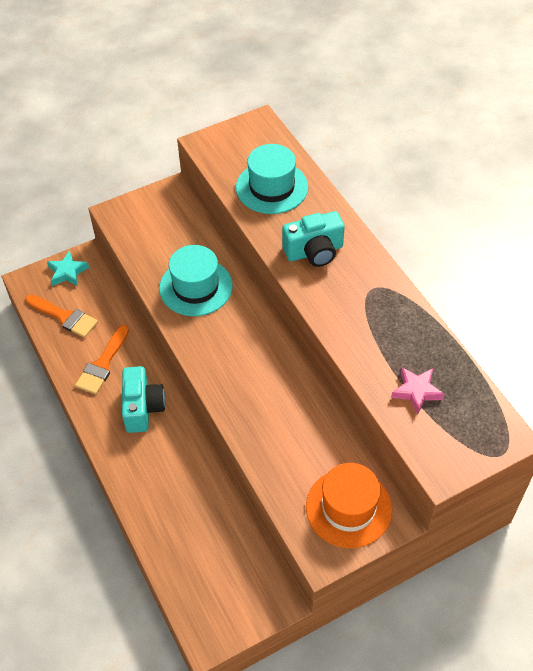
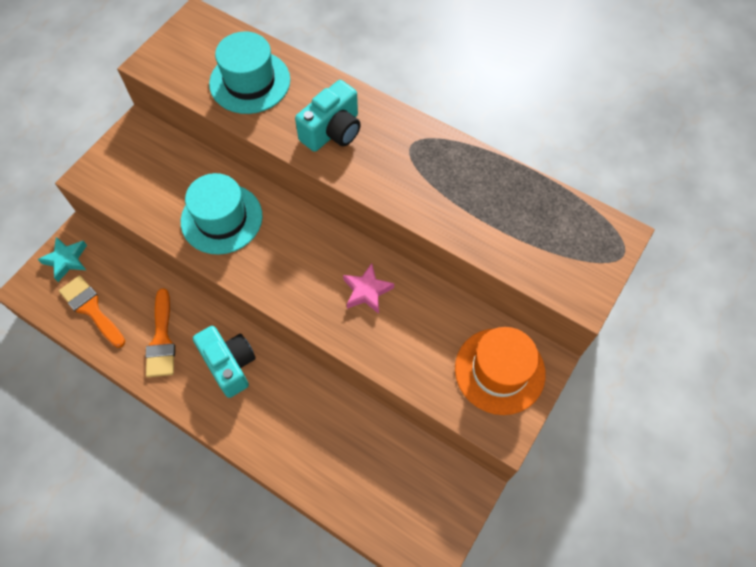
camera: 30 degrees left, 10 degrees up
orange brush [25,295,98,338] -> orange brush turned 135 degrees counterclockwise [59,275,125,348]
pink star [391,367,445,414] -> pink star moved to [343,263,394,314]

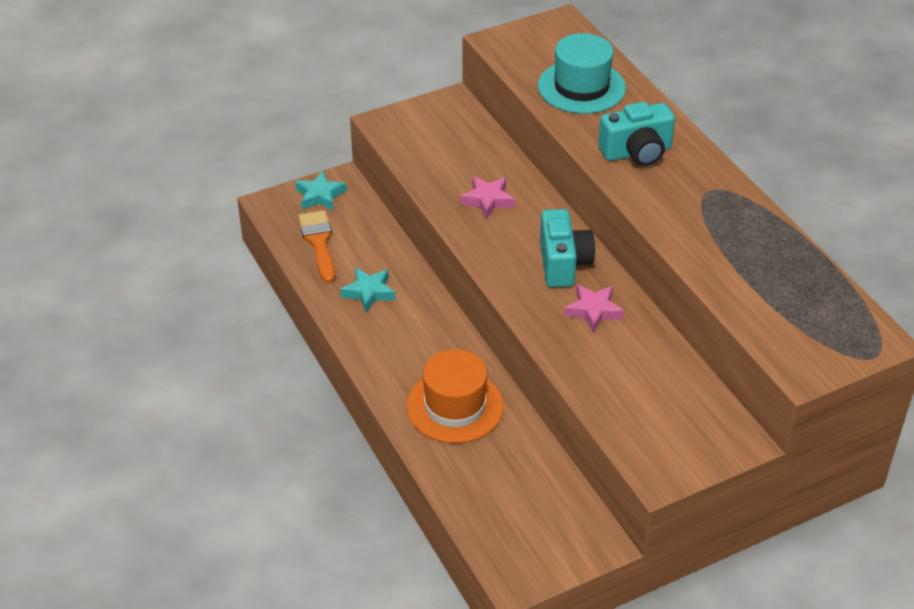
camera: 30 degrees right, 20 degrees down
orange brush [146,288,175,377] -> turquoise star [340,268,396,312]
turquoise hat [181,173,263,254] -> pink star [460,176,515,219]
turquoise camera [193,326,256,398] -> turquoise camera moved to [540,209,595,287]
orange hat [455,327,546,415] -> orange hat moved to [406,349,504,443]

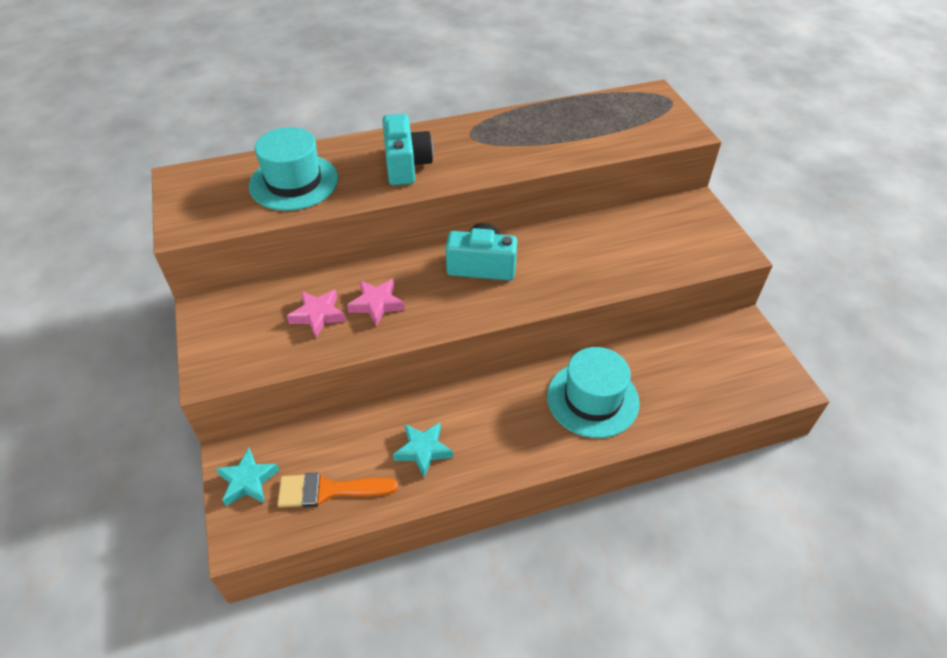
camera: 80 degrees left, 5 degrees up
orange hat [406,349,504,443] -> turquoise hat [547,347,640,438]
pink star [564,284,624,333] -> pink star moved to [287,289,346,338]

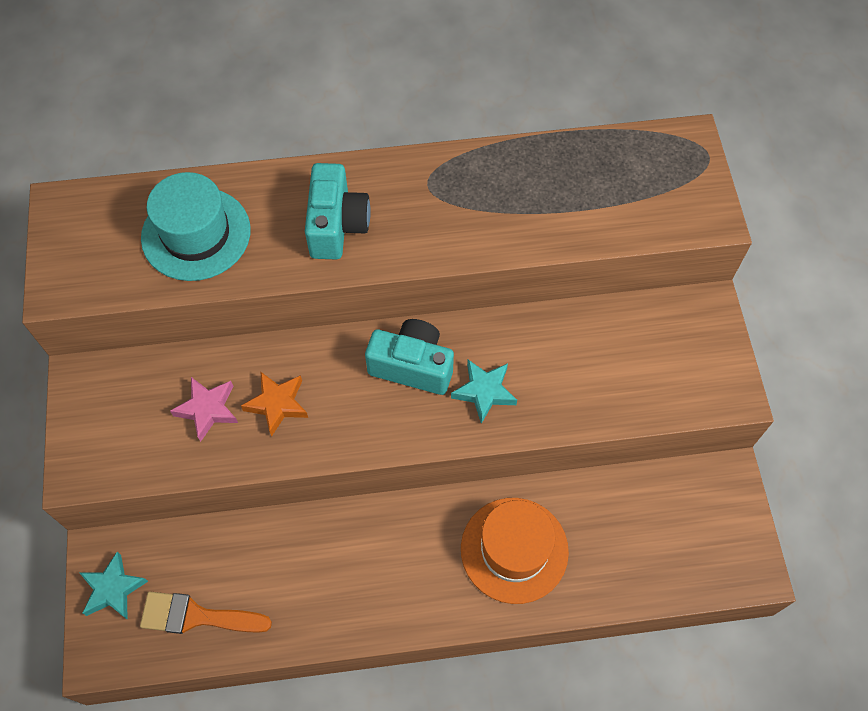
camera: 10 degrees right, 15 degrees up
pink star [347,279,405,326] -> orange star [241,371,308,437]
turquoise star [393,422,453,477] -> turquoise star moved to [451,360,517,424]
turquoise hat [547,347,640,438] -> orange hat [461,498,569,604]

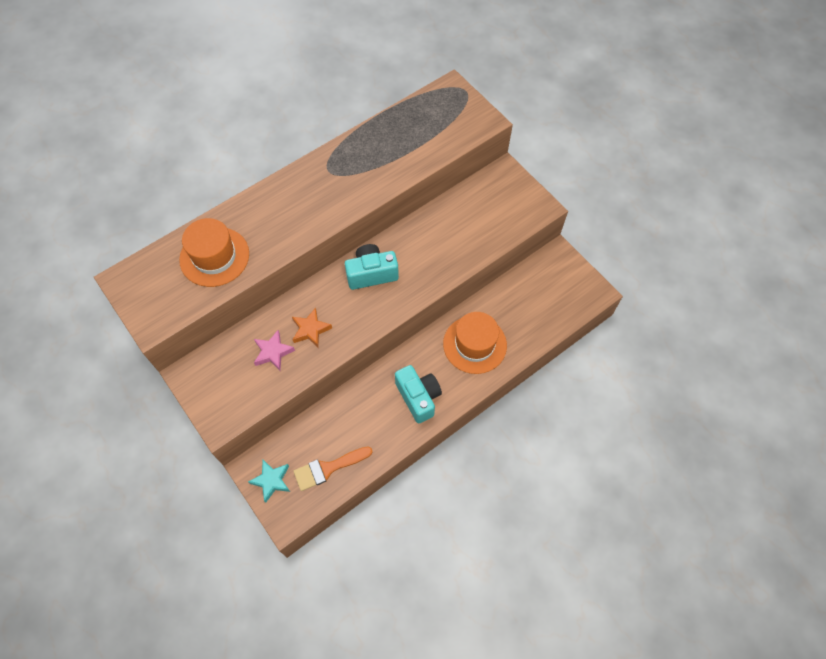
camera: 30 degrees left, 0 degrees up
turquoise hat [141,172,251,281] -> orange hat [179,218,249,287]
turquoise camera [305,163,371,260] -> turquoise camera moved to [395,365,442,424]
turquoise star [451,360,517,424] -> none

